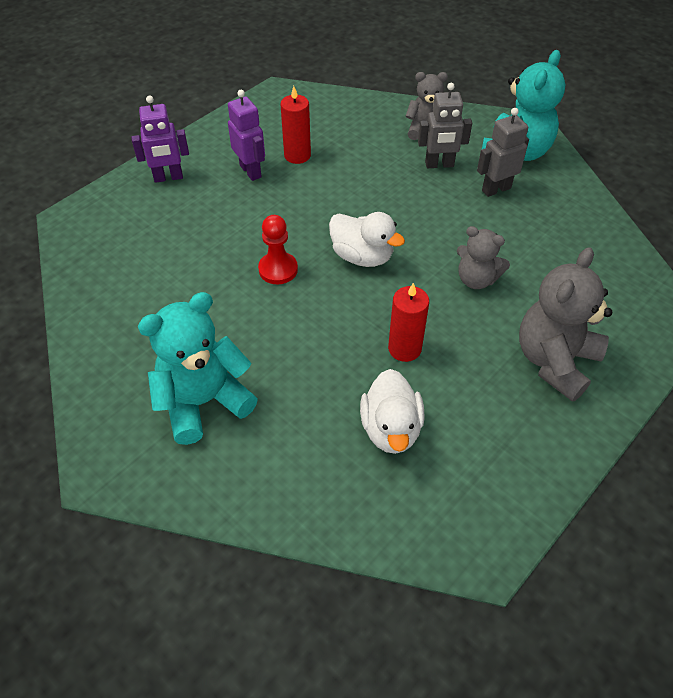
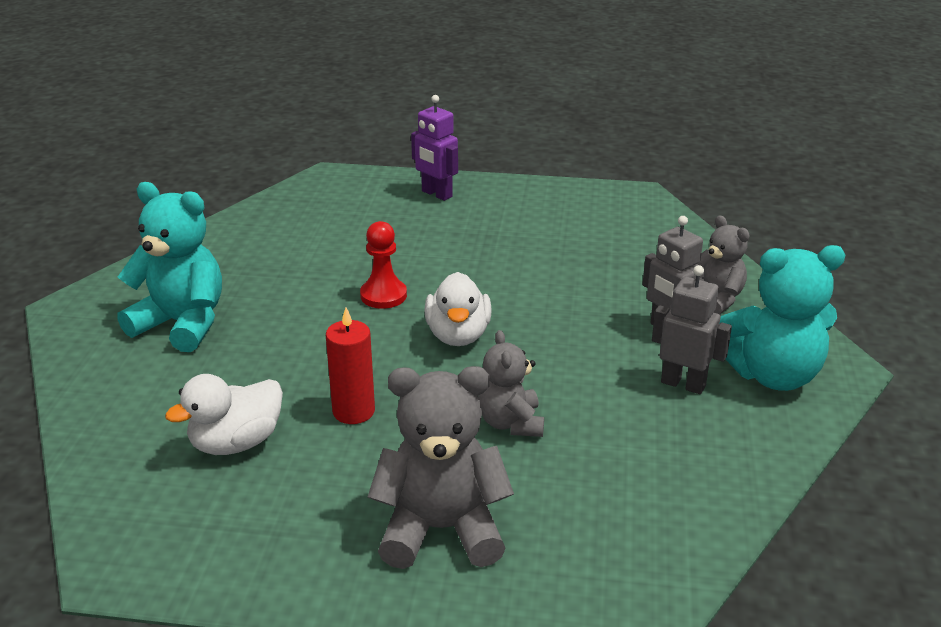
camera: 55 degrees right, 20 degrees down
purple robot [228,90,265,181] -> none
red candle [281,86,311,164] -> none

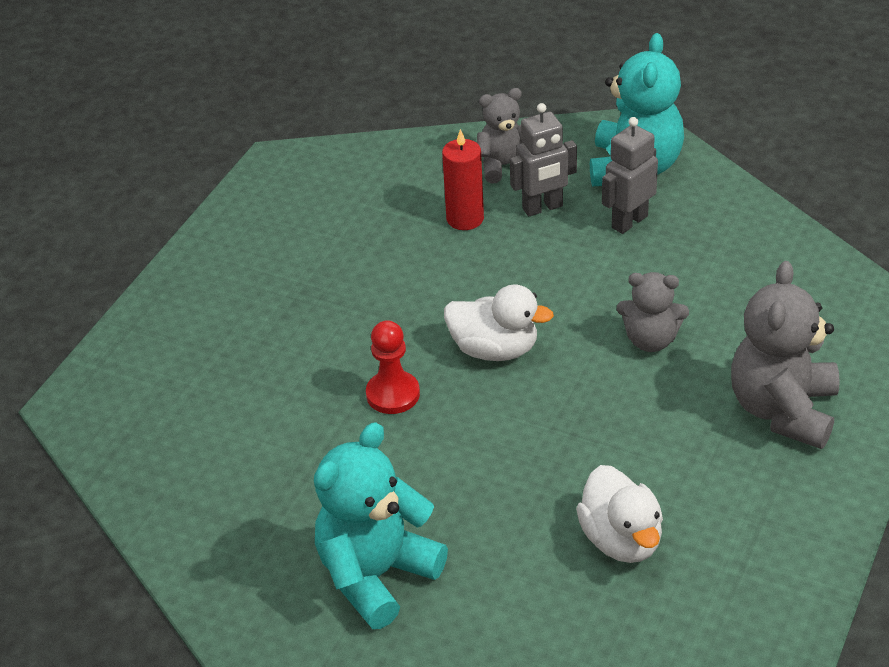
camera: 70 degrees left, 10 degrees up
red candle [326,307,375,424] -> red candle moved to [442,129,484,230]
purple robot [411,95,458,201] -> none

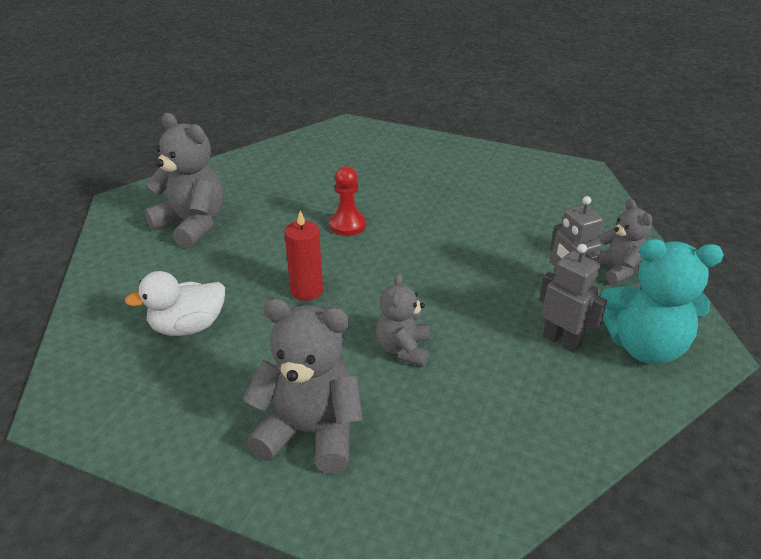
camera: 85 degrees right, 5 degrees down
turquoise teddy bear [314,422,448,629] -> grey teddy bear [144,113,223,248]
red candle [442,129,484,230] -> red candle moved to [284,211,323,301]
white duck [444,284,554,361] -> none

